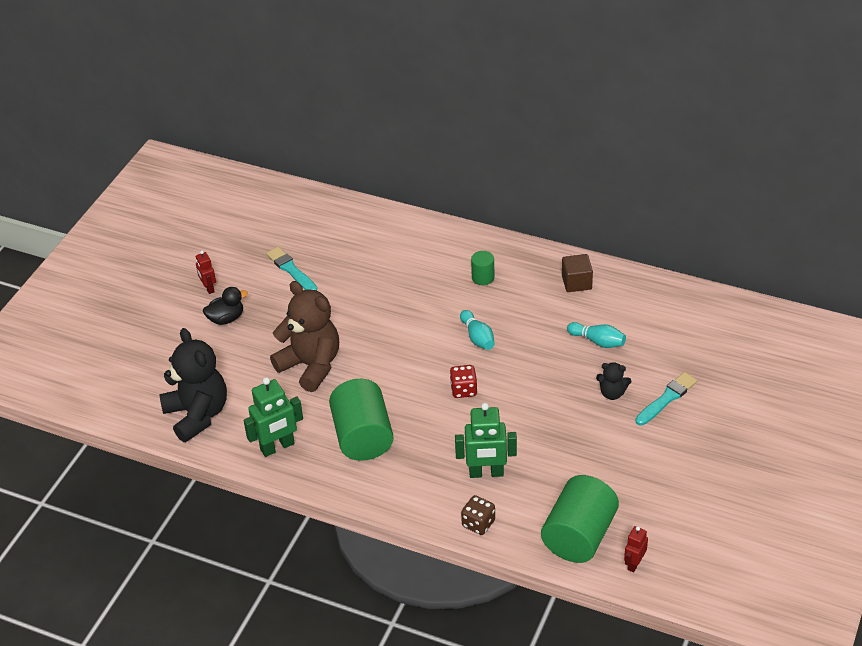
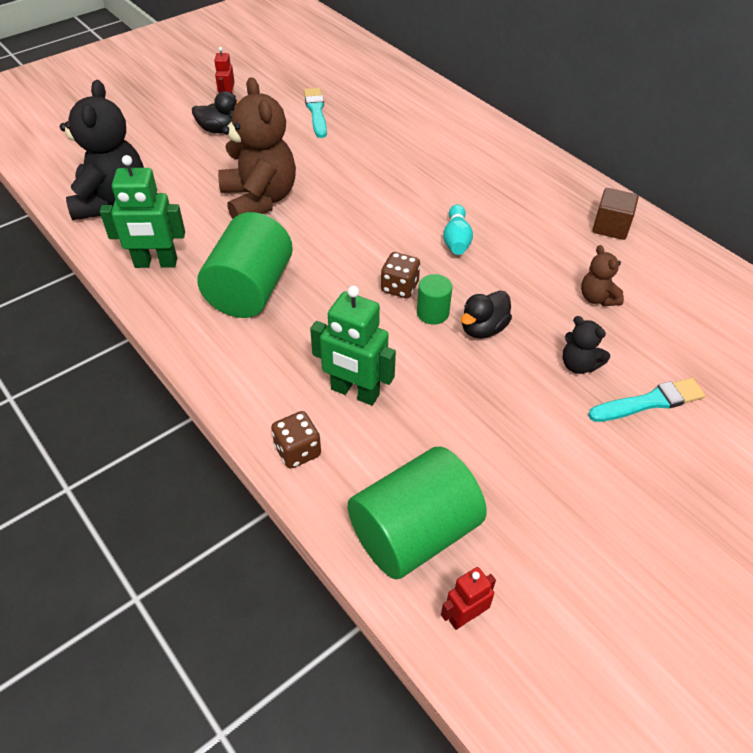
camera: 25 degrees right, 5 degrees up
red dice [450,365,477,398] -> brown dice [381,252,420,298]
green cylinder [471,251,494,285] -> green cylinder moved to [417,274,452,324]
turquoise bowling pin [567,322,626,348] -> brown teddy bear [581,245,624,306]
none -> black duck [461,291,512,339]

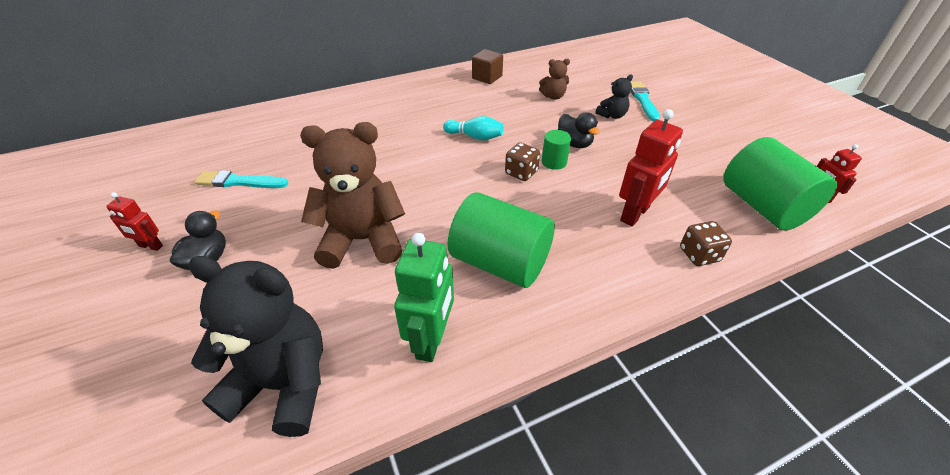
camera: 75 degrees left, 5 degrees down
green robot [310,286,396,405] -> red robot [619,109,683,226]

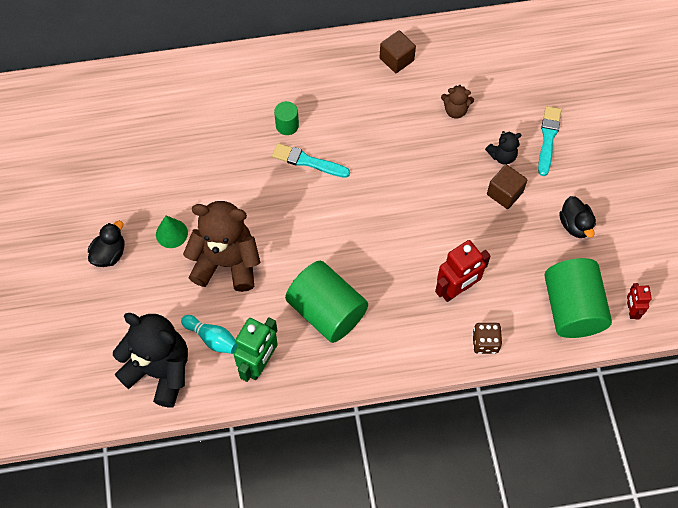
camera: 15 degrees right, 20 degrees up
red robot [106,192,163,251] -> none
turquoise brush [194,170,288,188] -> turquoise brush moved to [272,143,350,178]
turquoise bowling pin [443,116,503,141] -> turquoise bowling pin moved to [181,315,237,354]
brown dice [505,142,540,181] -> none
green cylinder [542,130,571,170] -> green cylinder moved to [274,101,299,135]
black duck [558,112,600,148] -> black duck moved to [559,196,596,238]
none -> green cone [156,216,188,248]
none -> brown cube [487,164,527,209]

